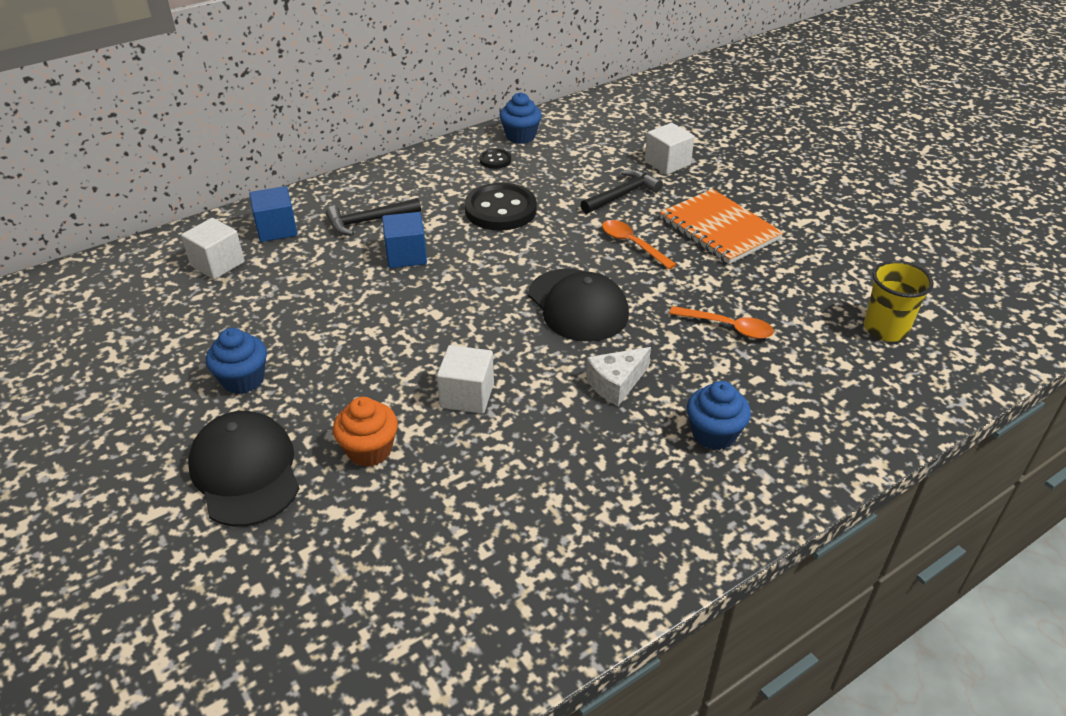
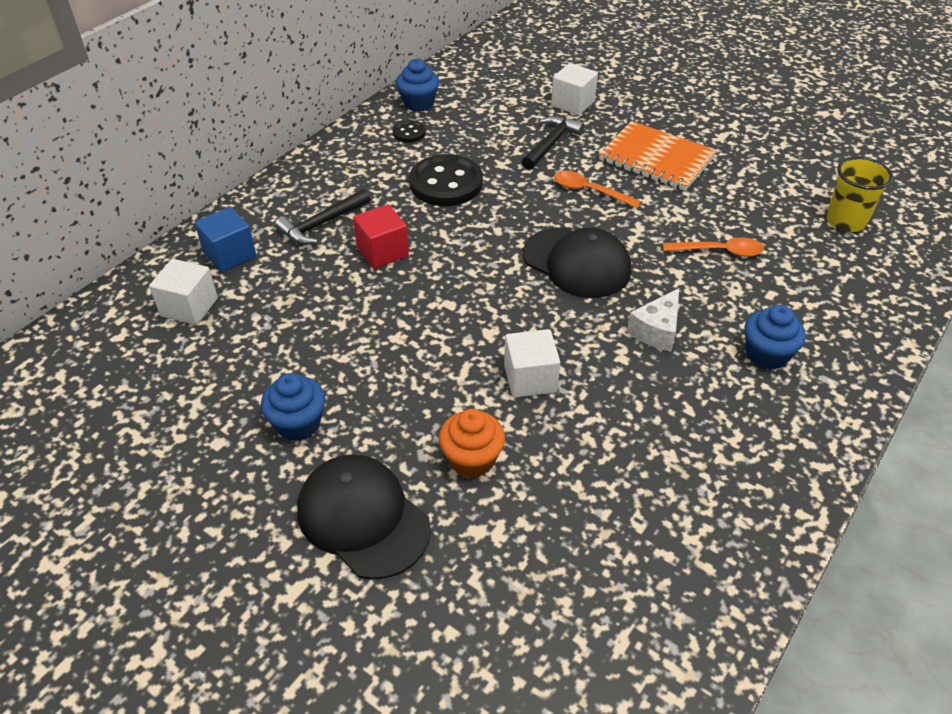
camera: 20 degrees left, 5 degrees up
blue cube [382,212,427,268] -> red cube [353,204,409,269]

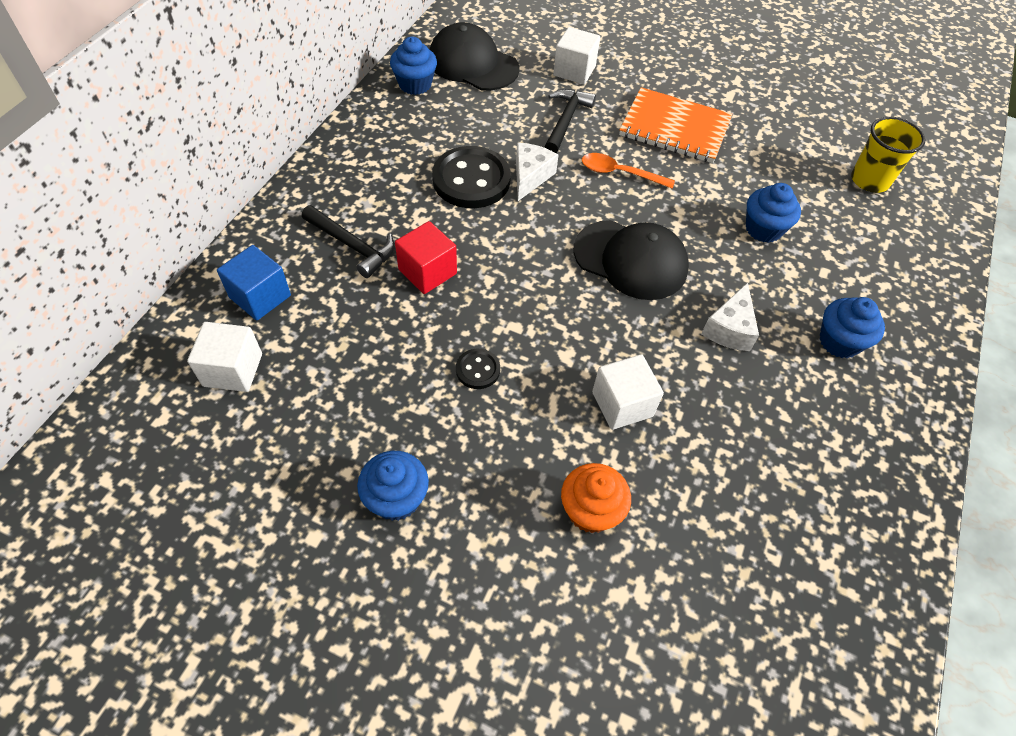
camera: 15 degrees left, 10 degrees up
black hammer [275,189,370,245] -> black hammer turned 90 degrees counterclockwise [302,205,395,278]
black cap [297,454,431,580] -> black cap moved to [429,22,520,91]
black button [393,121,426,143] -> black button moved to [456,349,500,389]
orange spoon [663,237,764,257] -> blue cupcake [746,183,801,243]
none -> white cheese [516,143,558,201]

